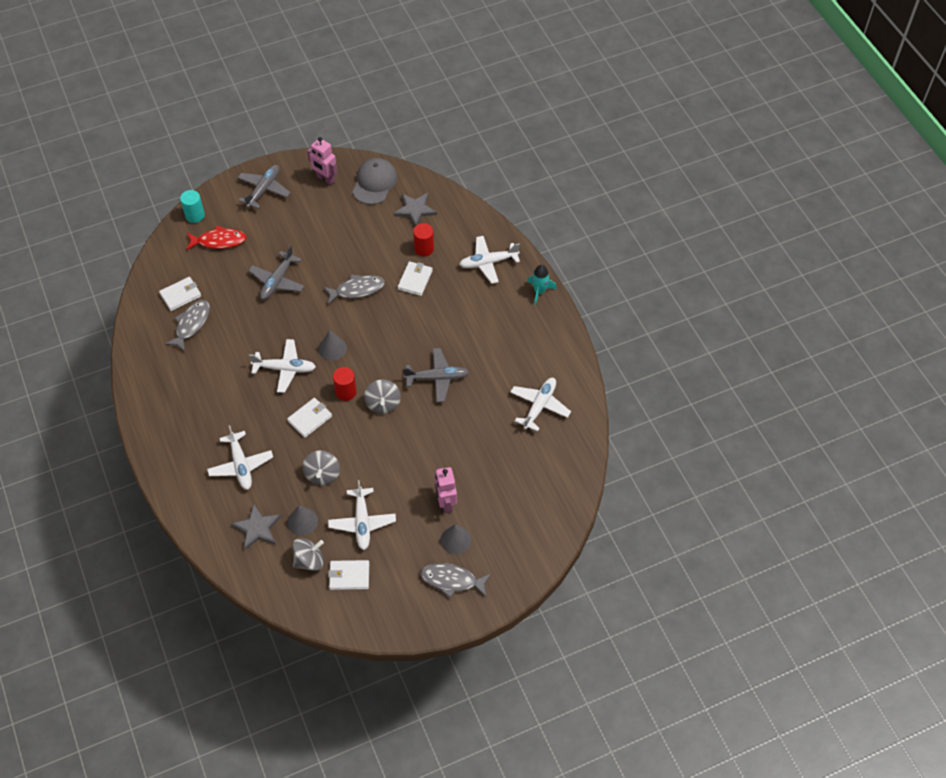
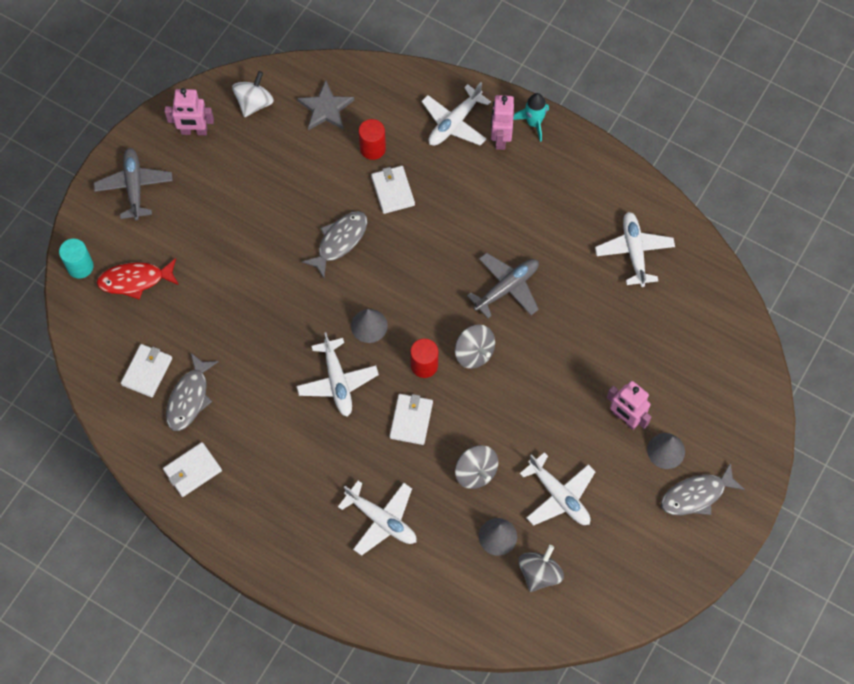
camera: 35 degrees left, 10 degrees up
grey fish [165,300,210,352] -> grey fish turned 150 degrees counterclockwise [166,353,219,431]
red fish [186,226,246,250] -> red fish turned 150 degrees counterclockwise [97,258,179,300]
grey star [231,503,281,551] -> none
grey plane [248,245,305,300] -> none
white plane [249,339,316,393] -> white plane turned 105 degrees clockwise [297,332,379,417]
white wallet [328,560,369,590] -> white wallet moved to [163,442,222,497]
grey cap [352,158,397,205] -> white spinning top [232,71,274,117]
none -> pink robot [491,95,514,150]

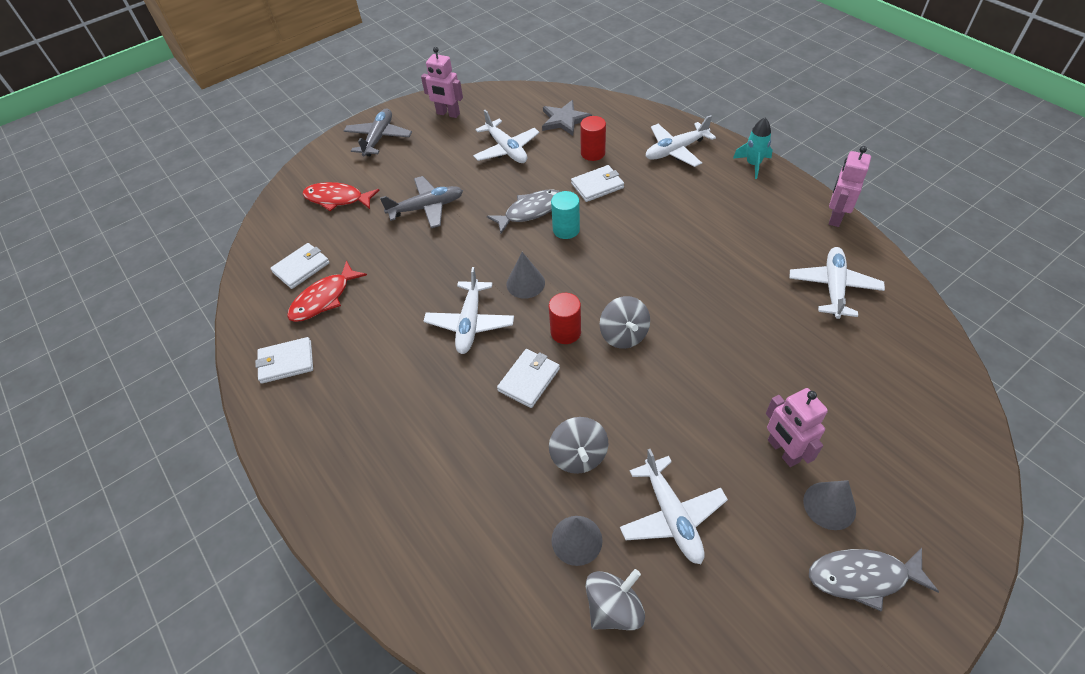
camera: 25 degrees right, 15 degrees down
turquoise cylinder [59,239,94,279] -> turquoise cylinder moved to [551,191,580,239]
grey fish [166,353,219,431] -> red fish [287,260,367,322]
white spinning top [232,71,274,117] -> none
white plane [338,481,416,556] -> white plane moved to [473,110,539,163]
white wallet [371,166,415,214] -> white wallet turned 60 degrees clockwise [571,165,624,202]
grey plane [467,253,539,319] -> grey plane moved to [380,176,463,228]
pink robot [491,95,514,150] -> pink robot moved to [829,146,871,227]

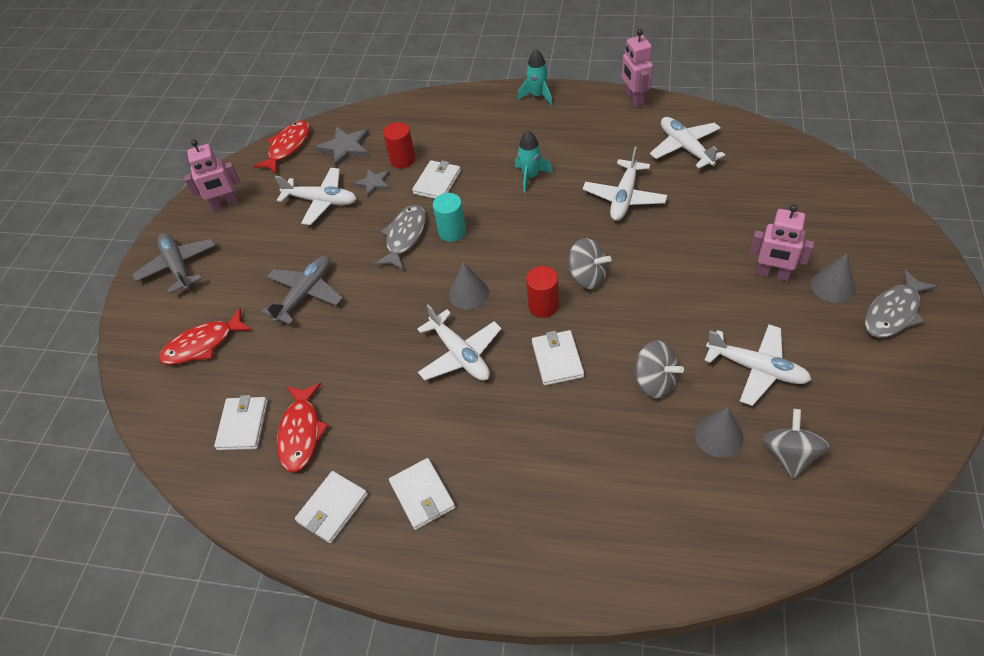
camera: 40 degrees left, 0 degrees up
white plane [646,115,716,167] -> white plane moved to [583,146,667,221]
none -> red fish [253,121,310,174]
none -> grey star [354,169,390,197]
none -> white wallet [389,458,455,530]
none -> turquoise rocket [515,131,553,192]

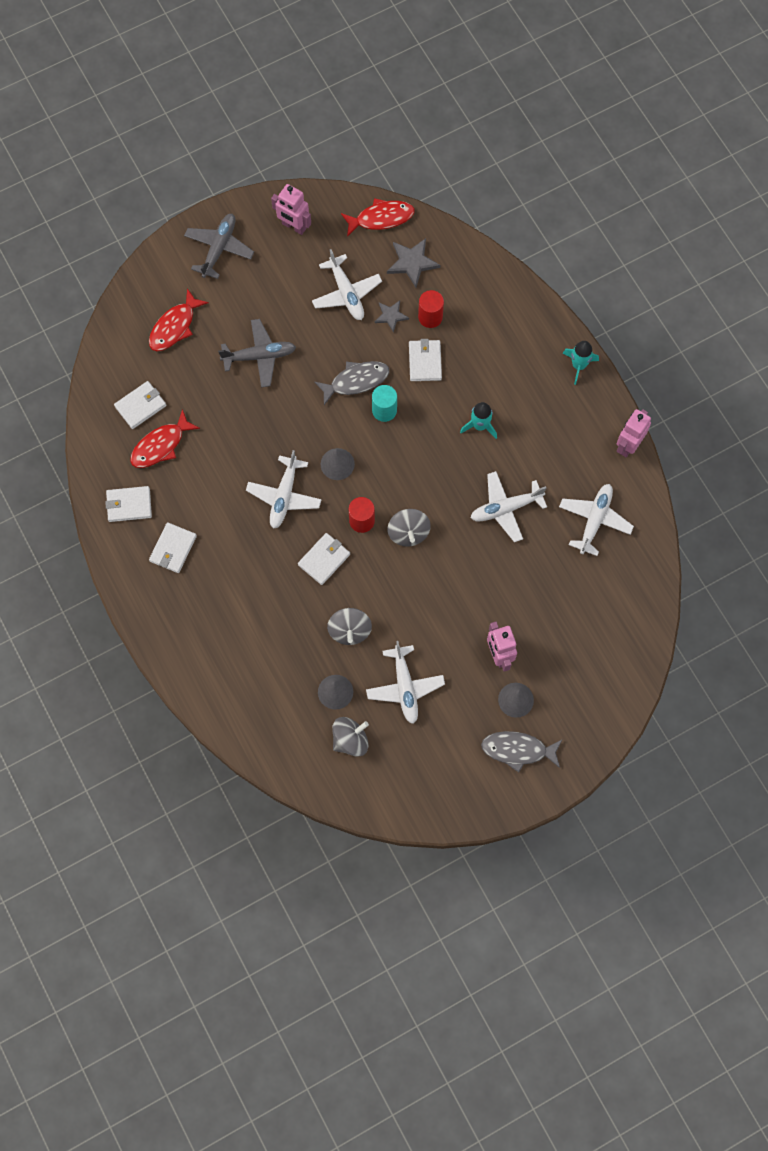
camera: 45 degrees right, 20 degrees up
red fish [159,308,252,365] -> red fish turned 75 degrees counterclockwise [149,288,209,351]
white wallet [412,160,461,199] -> white wallet turned 75 degrees counterclockwise [409,339,442,381]

